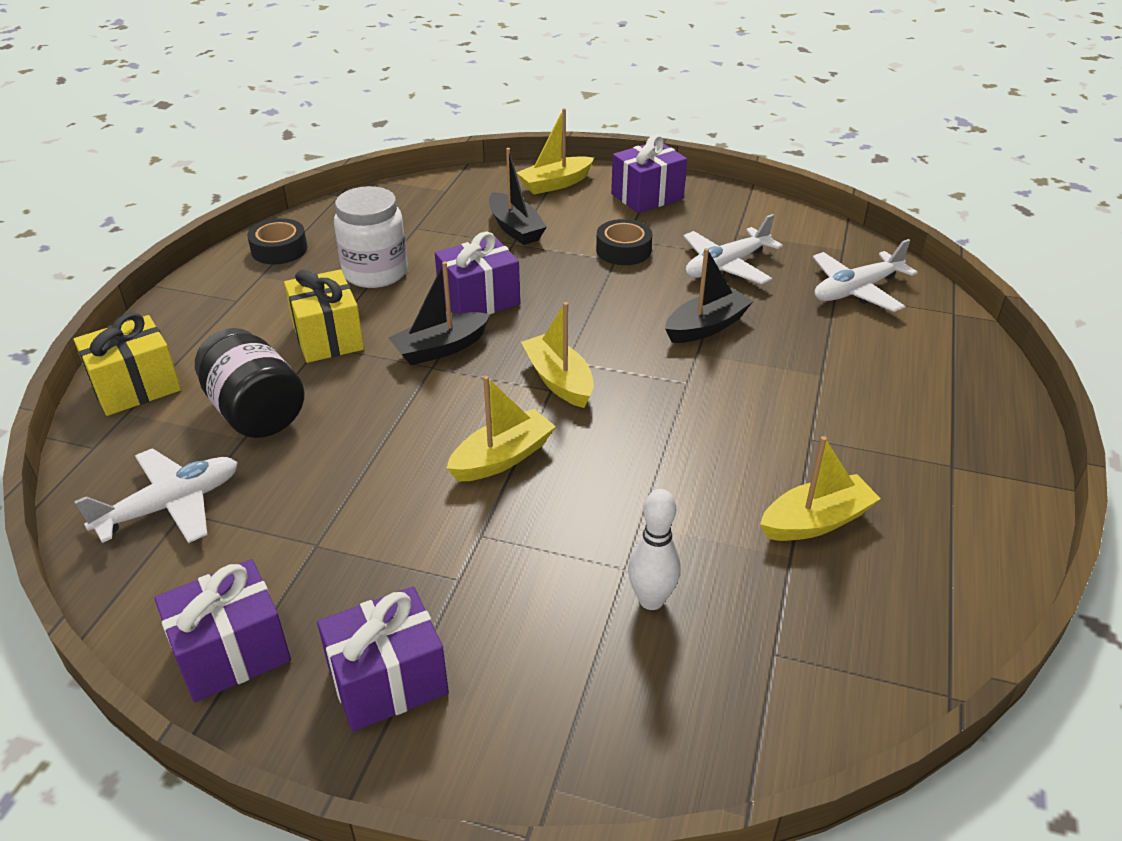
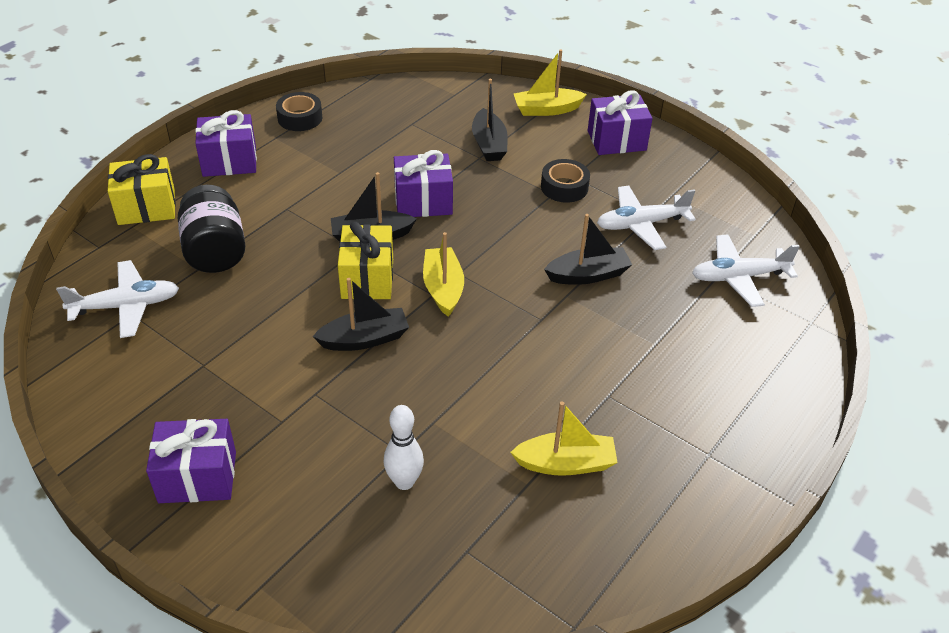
camera: 20 degrees right, 5 degrees up
purple gift [154,559,291,702] -> purple gift moved to [195,110,257,177]
yellow gift [284,270,364,363] -> yellow gift moved to [338,222,393,299]
white jar [334,186,408,288] -> none
yellow boat [446,376,556,482] -> black boat [312,278,409,351]

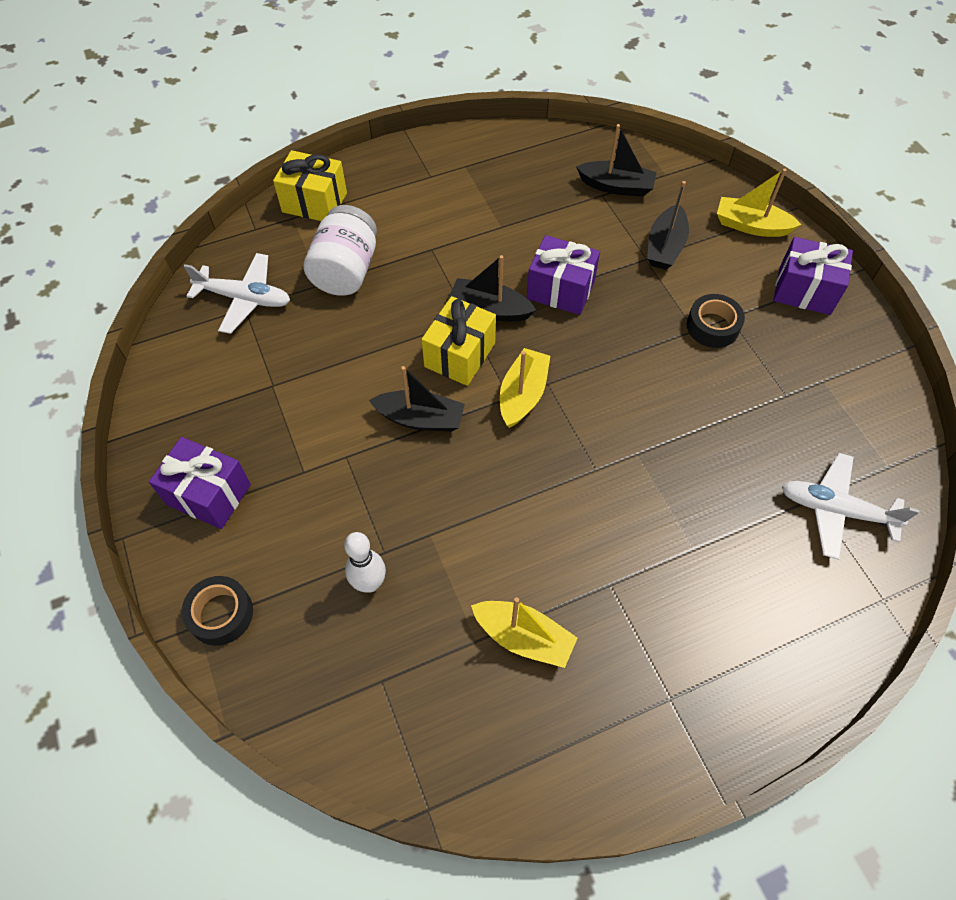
camera: 30 degrees right, 15 degrees up
black jar [178,185,246,273] -> white jar [303,205,377,296]
purple gift [195,110,257,177] -> none
black tape [276,92,322,131] -> black tape moved to [182,576,253,646]
black boat [544,214,632,285] -> black boat moved to [576,124,657,197]
white plane [597,185,696,250] -> none

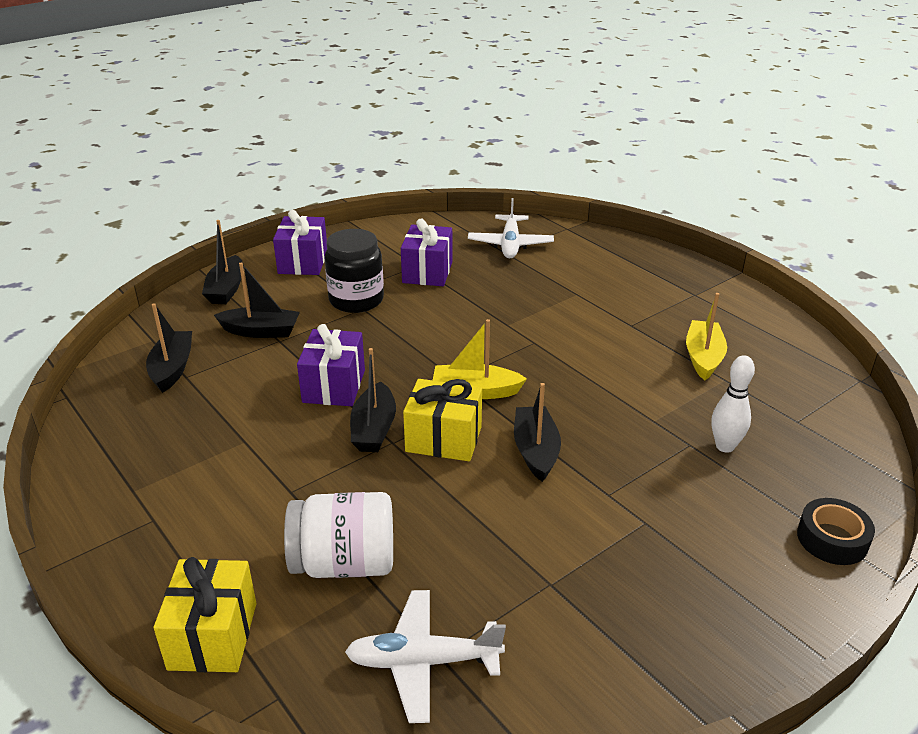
camera: 105 degrees left, 25 degrees down
purple gift [149,437,251,529] -> purple gift moved to [401,219,453,286]
white plane [184,253,290,334] -> white plane turned 90 degrees counterclockwise [345,590,506,723]
black tape [687,294,745,348] -> black jar [324,229,384,313]
yellow boat [717,169,802,237] -> black boat [202,220,244,304]

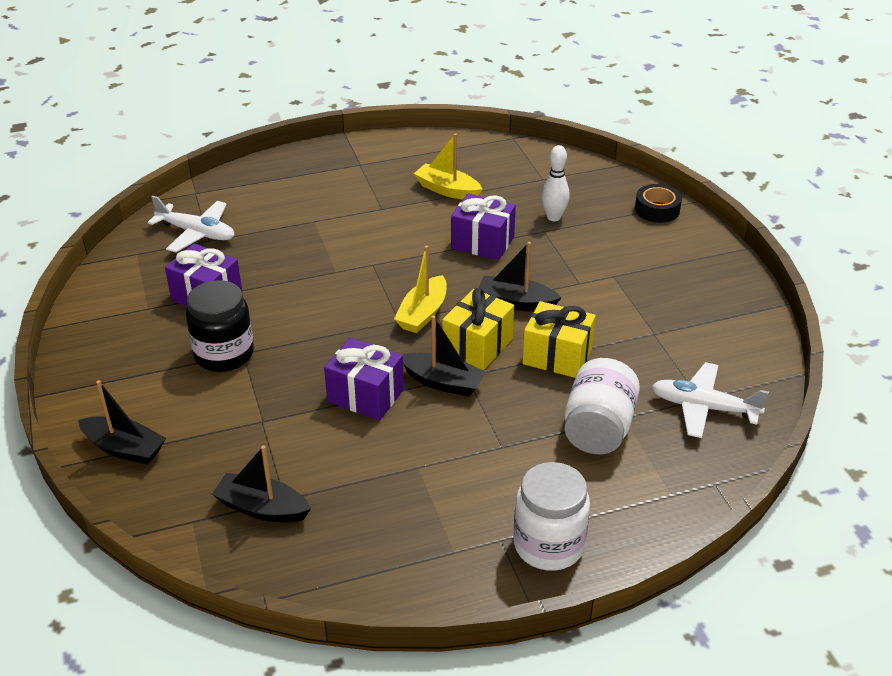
camera: 70 degrees left, 5 degrees up
yellow gift [154,557,256,672] -> yellow gift moved to [522,301,596,378]
black boat [214,262,300,338] -> none
purple gift [273,210,327,275] -> purple gift moved to [451,193,516,260]
white plane [345,590,506,723] -> white plane turned 90 degrees clockwise [652,362,769,438]
none -> white jar [514,462,590,571]

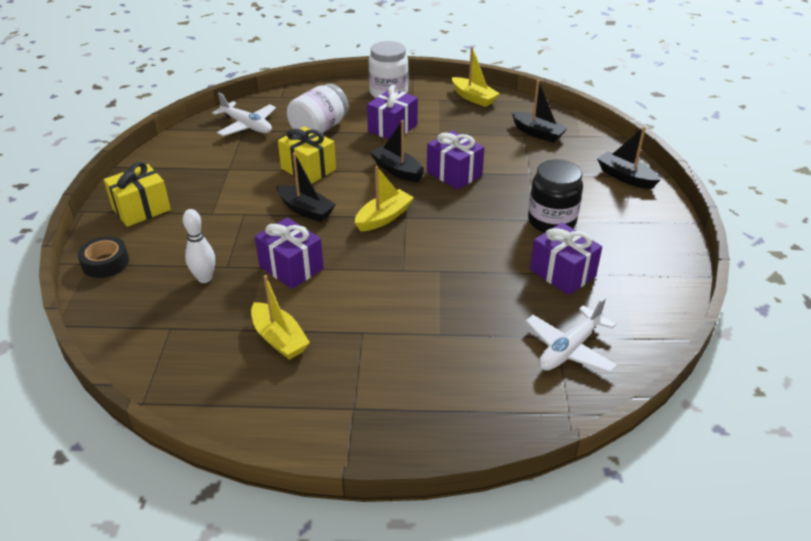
camera: 160 degrees left, 0 degrees up
white plane [148,196,234,253] -> white plane turned 90 degrees counterclockwise [525,297,617,373]
yellow gift [442,288,514,370] -> yellow gift moved to [104,162,171,227]
none -> purple gift [367,85,418,139]
none -> yellow boat [452,47,500,107]

